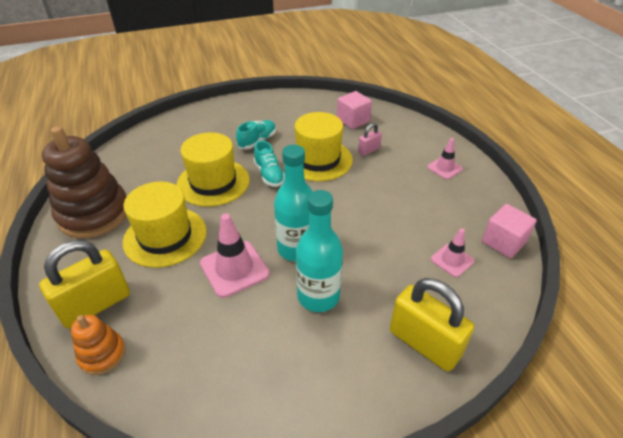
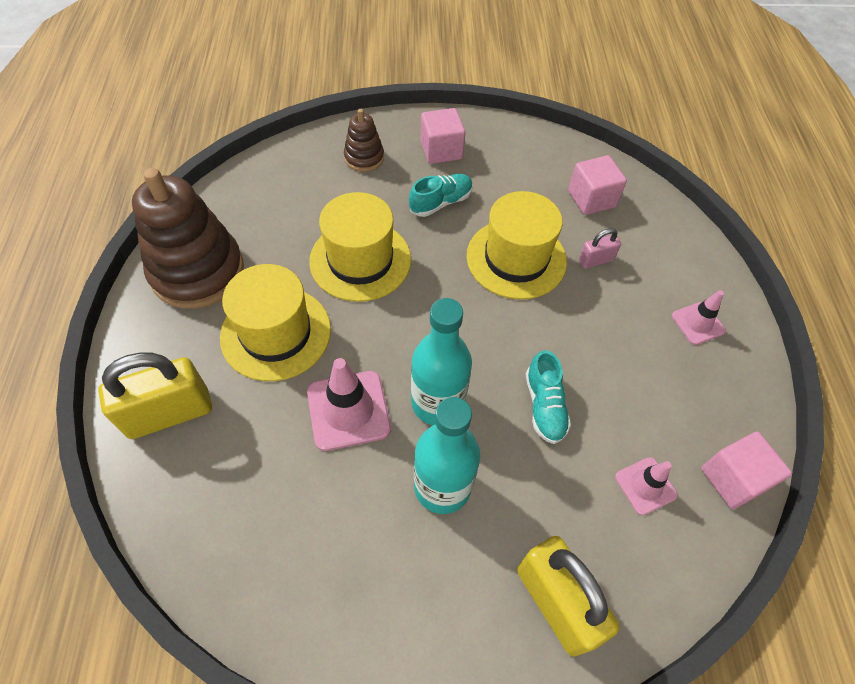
camera: 15 degrees right, 15 degrees up
orange stacking toy [71,315,126,375] -> none
turquoise shoe [254,140,285,187] -> turquoise shoe moved to [526,350,571,444]
none -> brown stacking toy [344,109,384,172]
none -> pink cube [421,108,465,164]

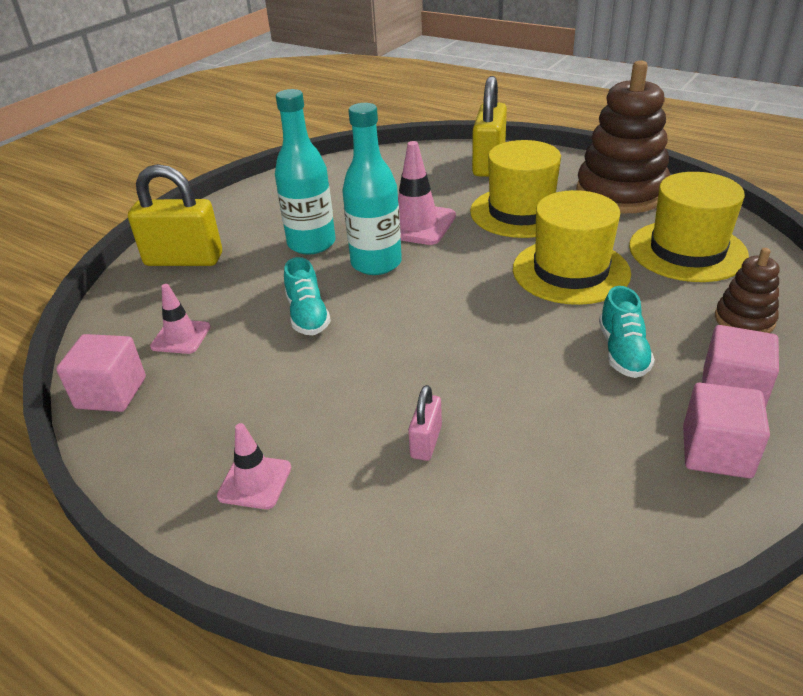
camera: 130 degrees right, 20 degrees down
yellow hat [466,191,567,300] -> yellow hat moved to [629,172,749,282]
turquoise shoe [526,350,571,444] -> turquoise shoe turned 135 degrees counterclockwise [284,257,331,335]
pink cube [568,155,627,215] -> pink cube moved to [683,383,770,478]

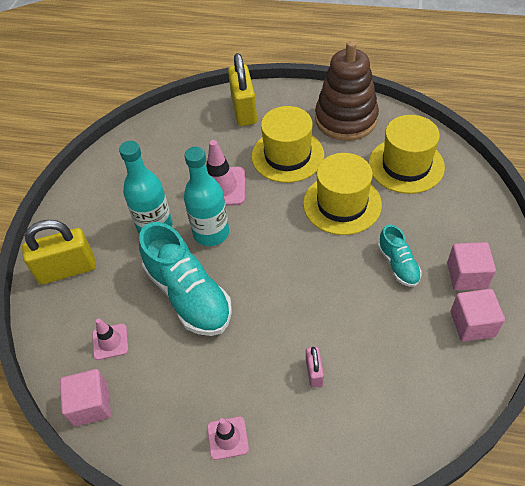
camera: 20 degrees left, 15 degrees up
turquoise shoe [284,257,331,335] -> turquoise shoe [139,222,232,336], size x1.93
brown stacking toy [715,248,779,333] -> none

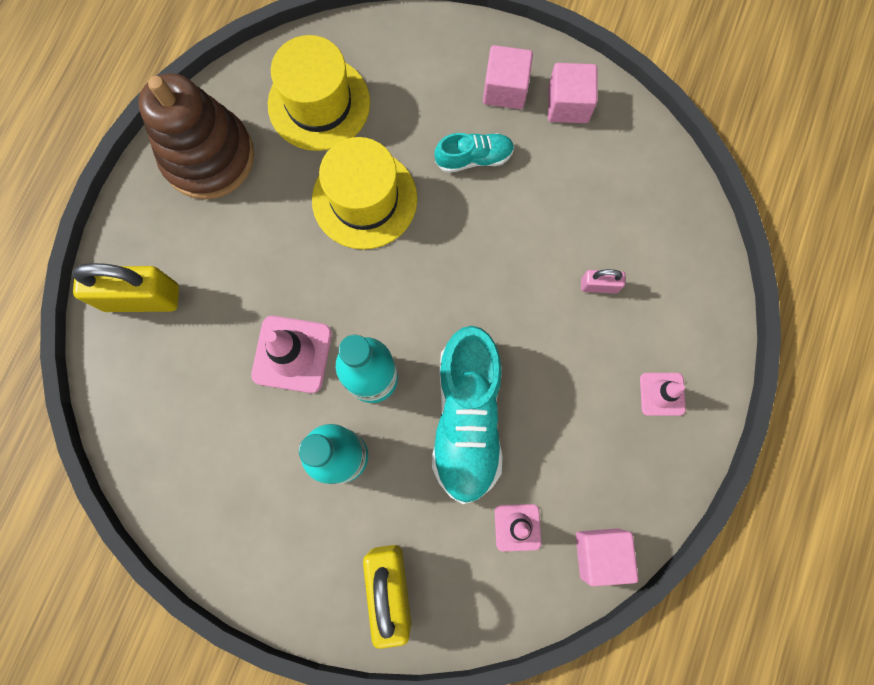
camera: 85 degrees left, 25 degrees up
turquoise shoe [139,222,232,336] -> turquoise shoe turned 120 degrees clockwise [432,326,503,504]
yellow hat [252,106,324,183] -> none

